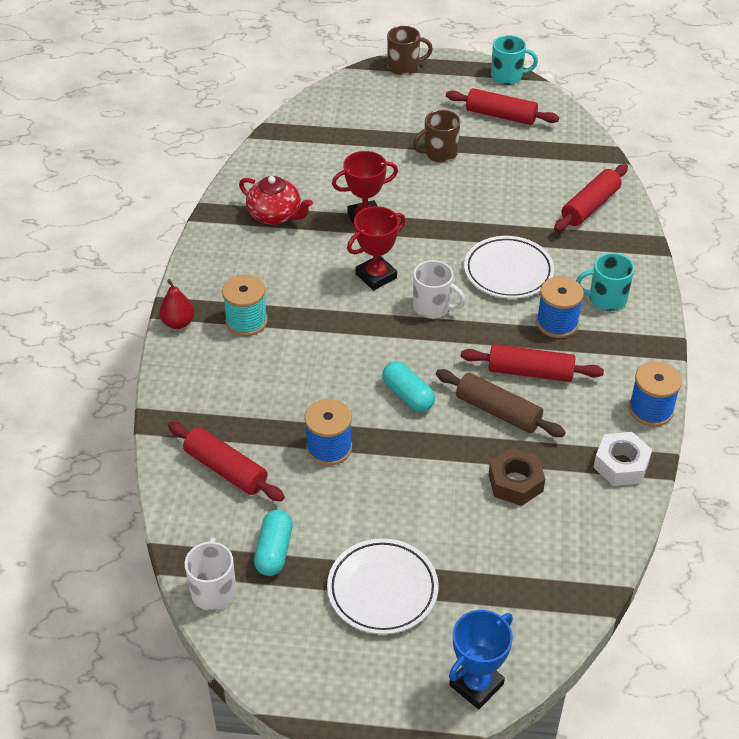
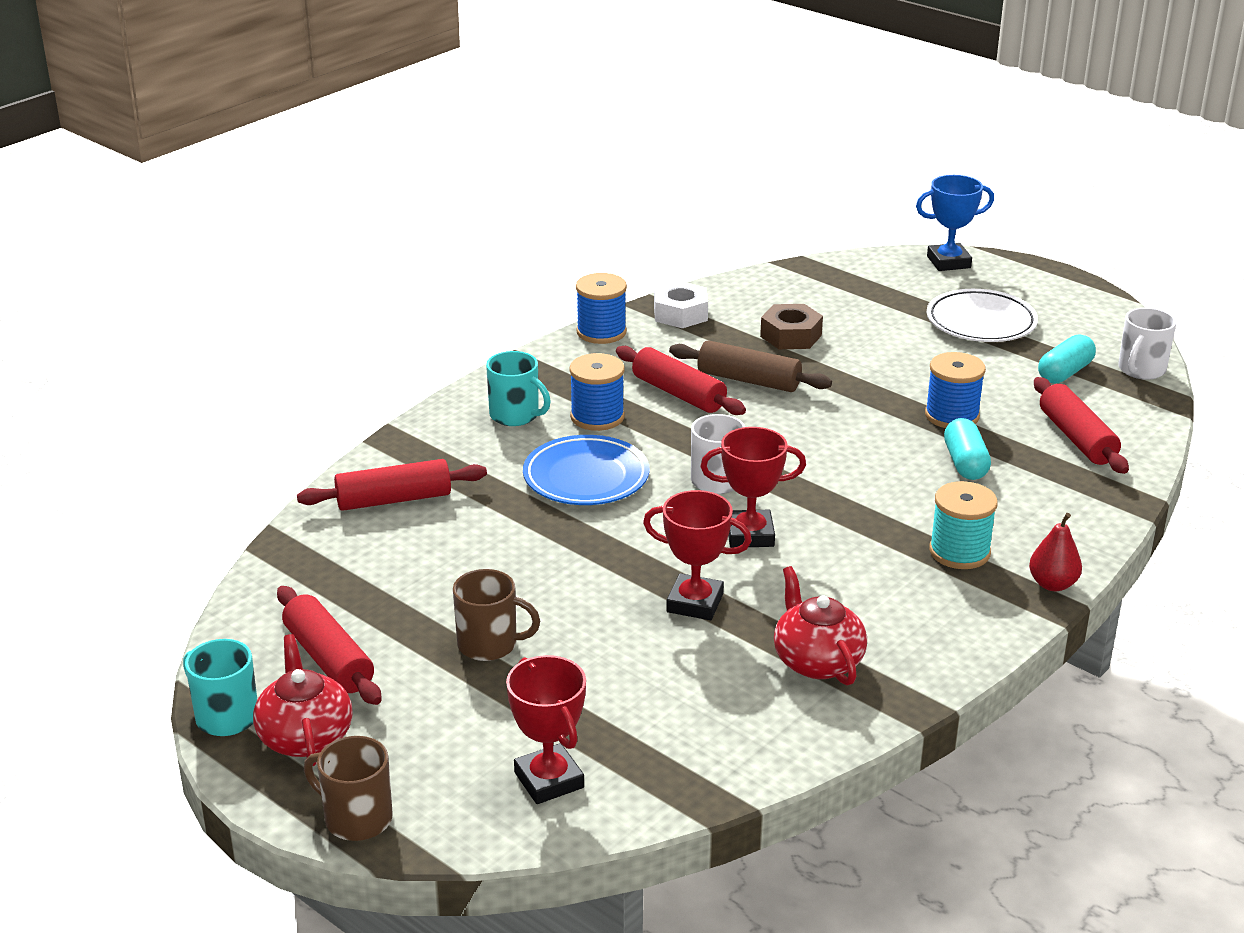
camera: 145 degrees left, 15 degrees down
turquoise capsule [382,361,435,412] -> turquoise capsule moved to [944,418,991,480]
brown rolling pin [436,369,566,437] -> brown rolling pin turned 45 degrees counterclockwise [669,340,832,392]
white plate [464,236,554,299] -> blue plate [523,435,649,505]
none -> red teapot [253,634,353,766]
none -> red trophy [506,655,586,804]

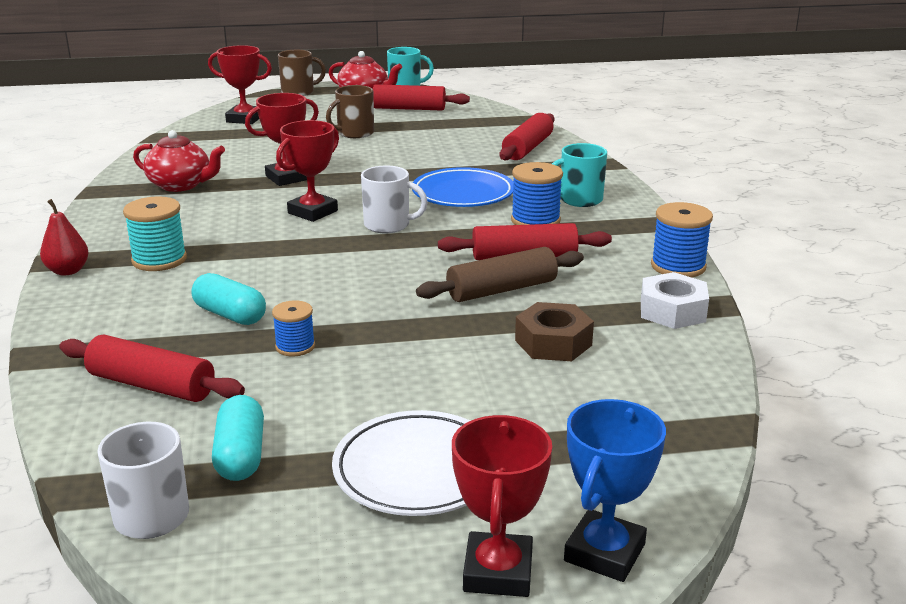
camera: 130 degrees right, 5 degrees down
blue spool [925,352,986,428] -> blue spool [272,300,315,356], size x0.62
none -> red trophy [452,415,552,597]

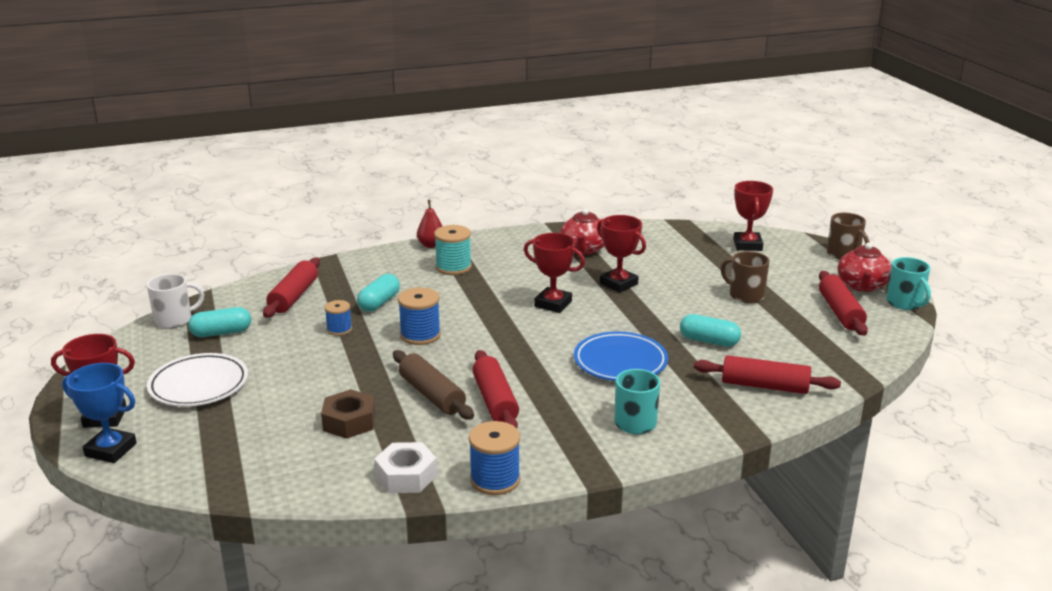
camera: 80 degrees right, 0 degrees up
white mug [361,166,428,233] -> none
blue spool [511,162,563,225] -> blue spool moved to [398,287,441,345]
none -> turquoise capsule [680,314,741,347]

